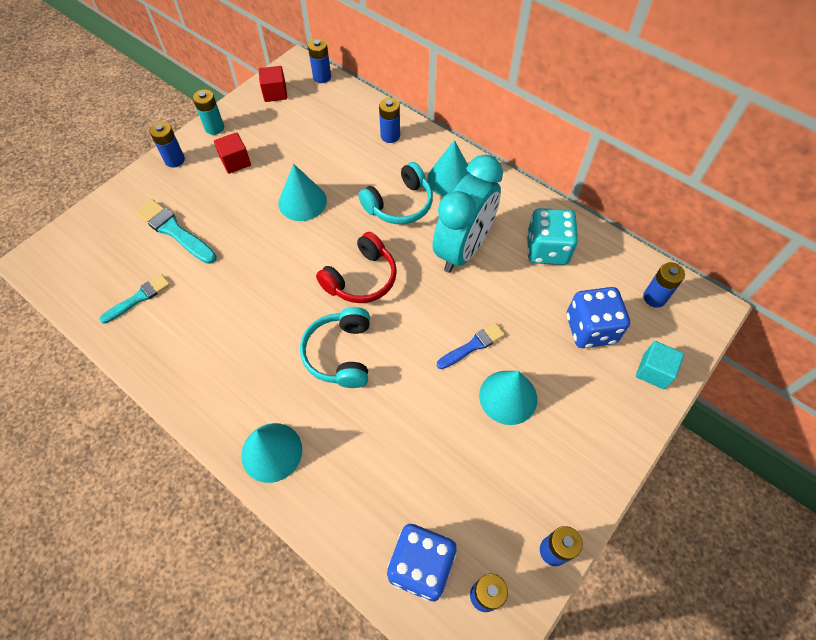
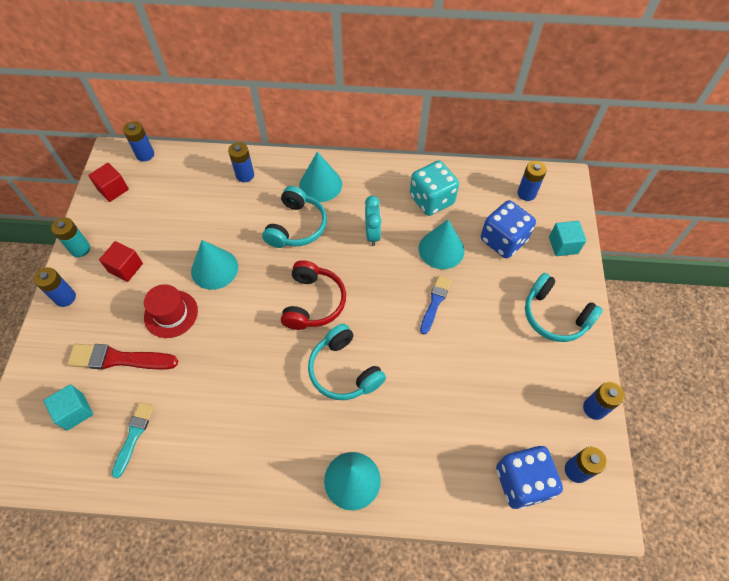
camera: 35 degrees left, 0 degrees up
turquoise brush [135,199,217,264] -> red brush [67,344,178,369]
turquoise clock [432,155,503,273] -> turquoise clock [365,196,381,246], size x0.48
turquoise cone [479,371,537,425] -> turquoise cone moved to [419,220,465,269]
none -> turquoise cube [43,384,93,431]
none -> red hat [144,284,198,338]
none -> turquoise headphones [525,273,603,342]

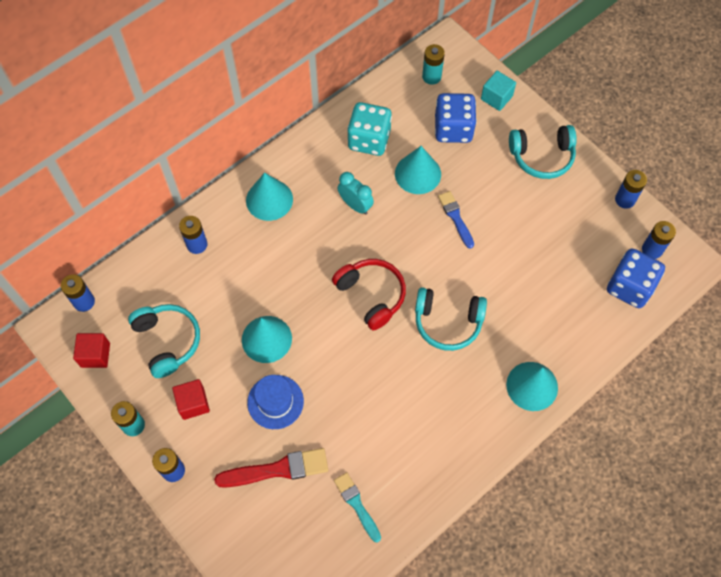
camera: 45 degrees left, 5 degrees up
turquoise cube [43,384,93,431] -> none
red brush [67,344,178,369] -> red brush turned 150 degrees counterclockwise [214,448,328,488]
red hat [144,284,198,338] -> blue hat [247,375,304,429]
turquoise headphones [262,186,327,248] -> turquoise headphones moved to [128,304,200,378]
blue battery [517,161,547,201] -> turquoise battery [422,44,445,85]

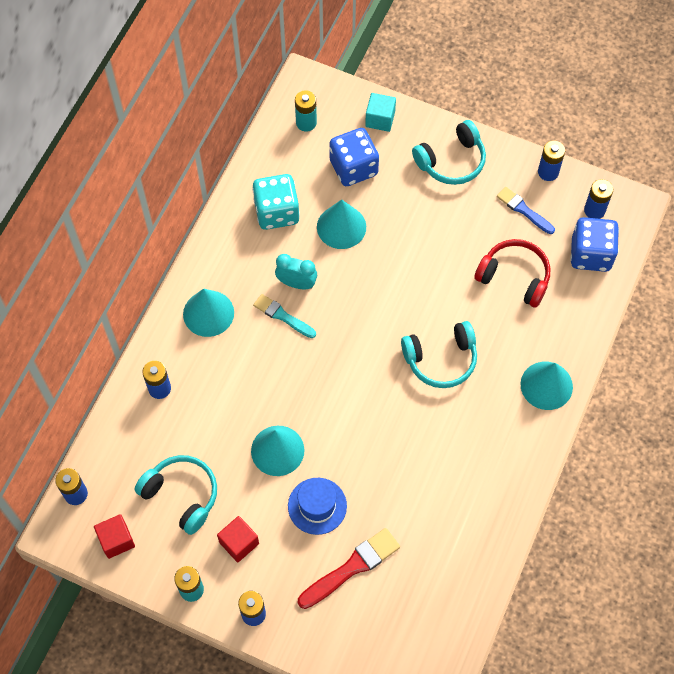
camera: 25 degrees left, 0 degrees up
red headphones [332,259,406,331] -> red headphones moved to [474,239,550,308]
turquoise brush [334,472,381,543] -> turquoise brush moved to [253,294,316,338]
blue brush [438,191,474,249] -> blue brush moved to [497,187,555,234]

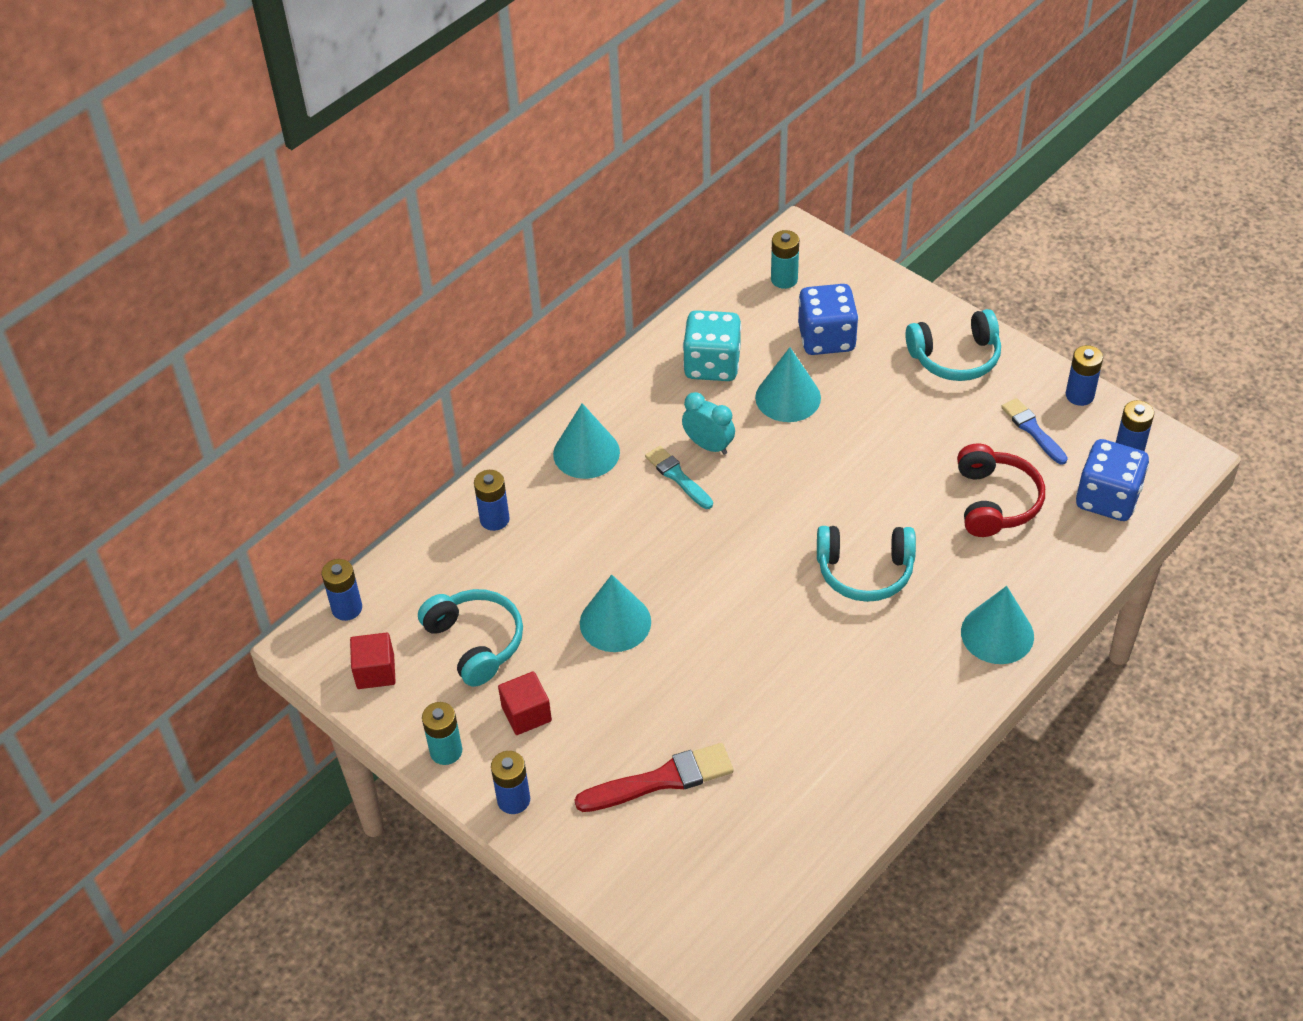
camera: 20 degrees right, 15 degrees down
blue hat [288,478,347,535] -> none
turquoise cube [365,93,396,132] -> none
red headphones [474,239,550,308] -> red headphones turned 45 degrees clockwise [957,443,1045,537]

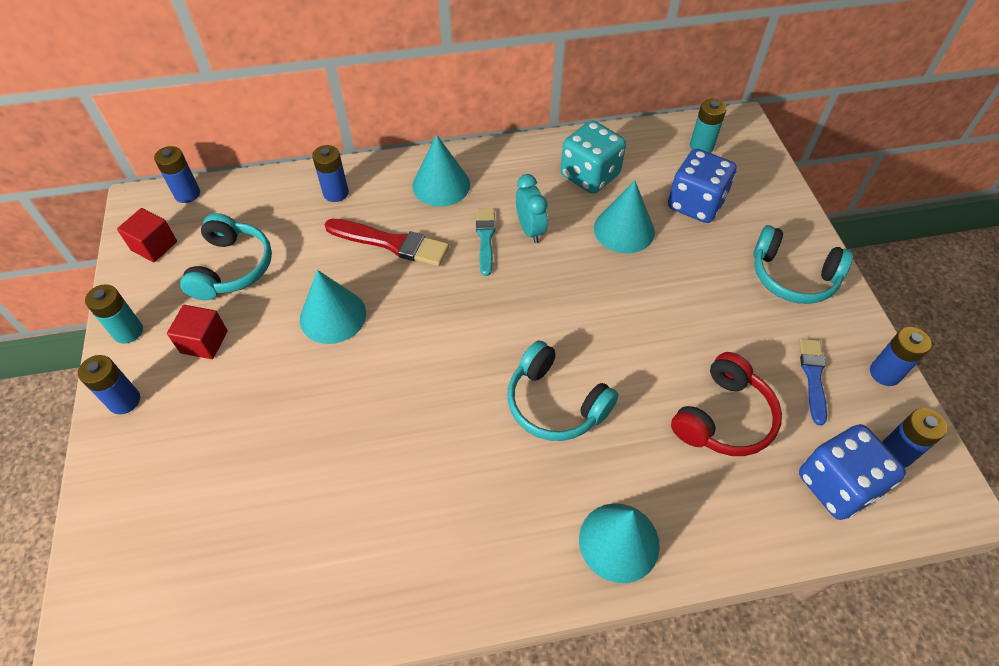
camera: 35 degrees right, 5 degrees up
red brush [575,743,734,812] -> red brush moved to [324,219,449,266]

